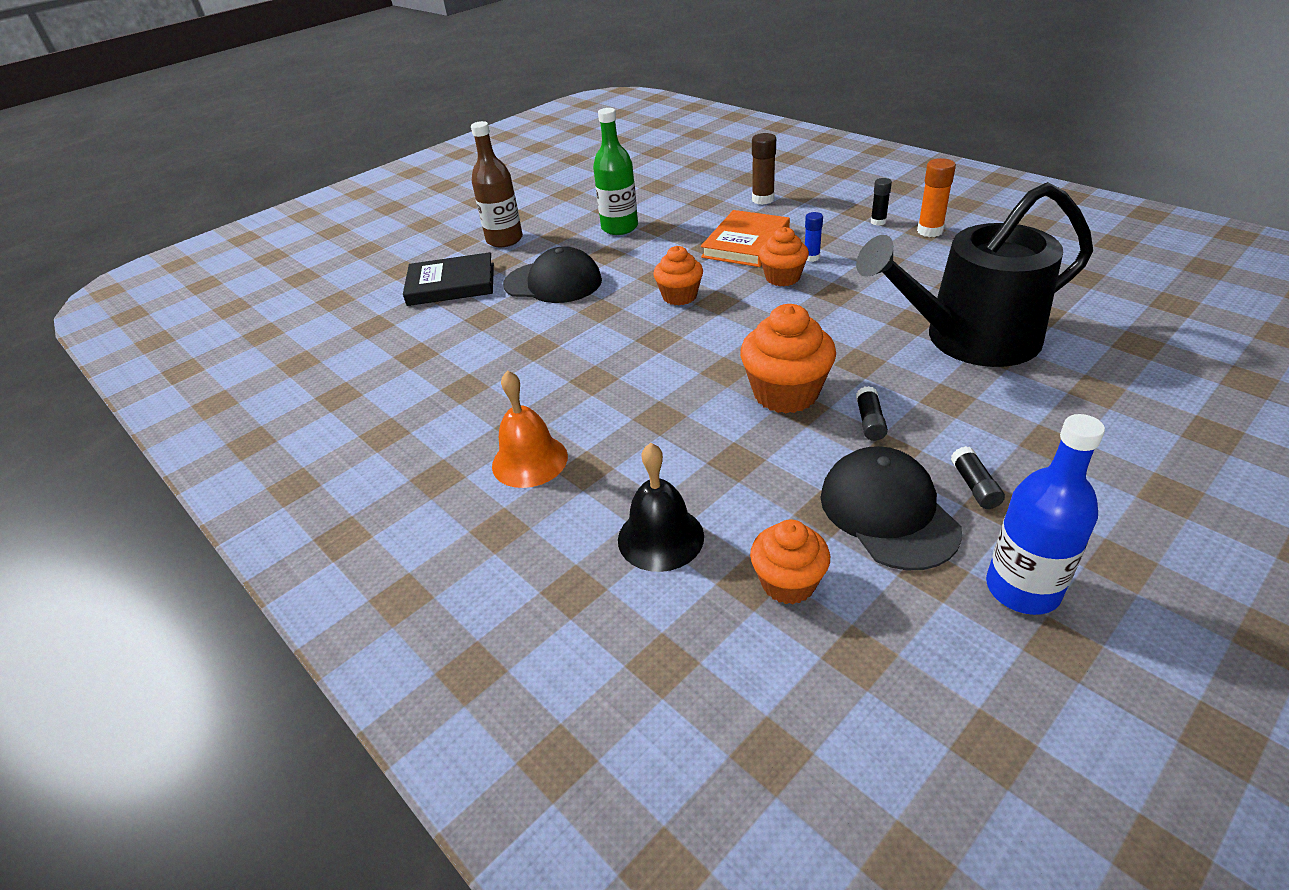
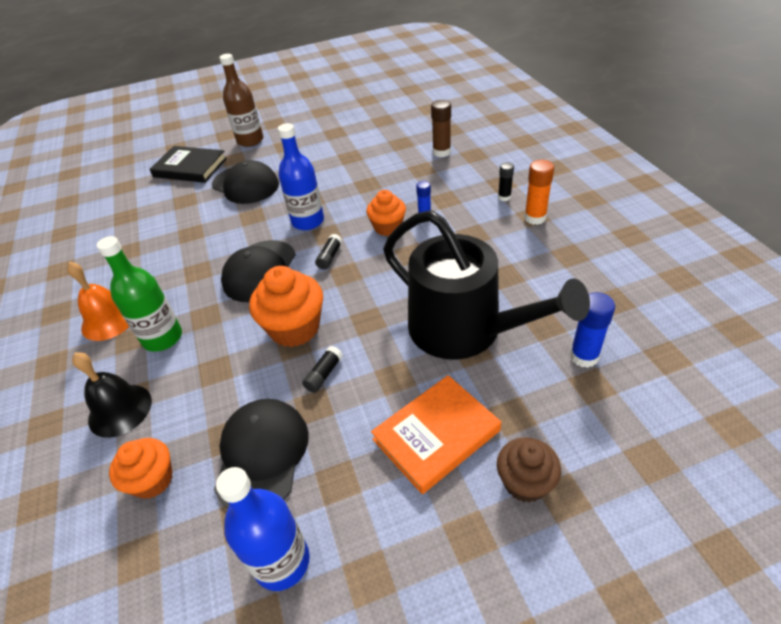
camera: 25 degrees right, 5 degrees up
green bottle [593,108,638,235] -> green bottle moved to [97,236,182,352]
orange cupcake [653,246,703,305] -> blue bottle [278,123,324,230]
orange book [701,210,790,267] -> orange book moved to [371,375,501,494]
black watering can [856,182,1093,367] -> black watering can turned 150 degrees counterclockwise [383,210,590,360]
black glue stick [951,446,1005,509] -> black glue stick moved to [315,234,342,270]
none -> black cap [221,240,296,302]
none -> brown cupcake [497,437,561,503]
none -> blue glue stick [570,292,615,368]

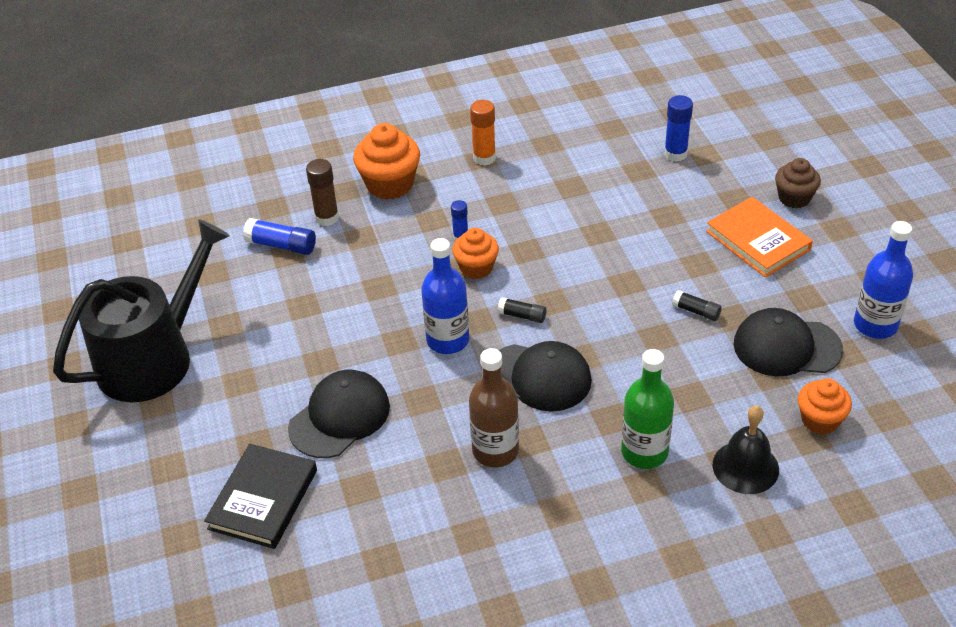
camera: 90 degrees left, 0 degrees up
orange bell [67,262,129,341] -> none
brown bottle [219,54,263,147] -> brown bottle moved to [469,348,519,467]
orange cupcake [249,266,323,347] -> orange cupcake moved to [353,123,420,200]
black watering can [383,210,590,360] -> black watering can moved to [53,219,230,402]
black glue stick [498,162,514,201] -> none
none -> blue glue stick [243,218,316,255]

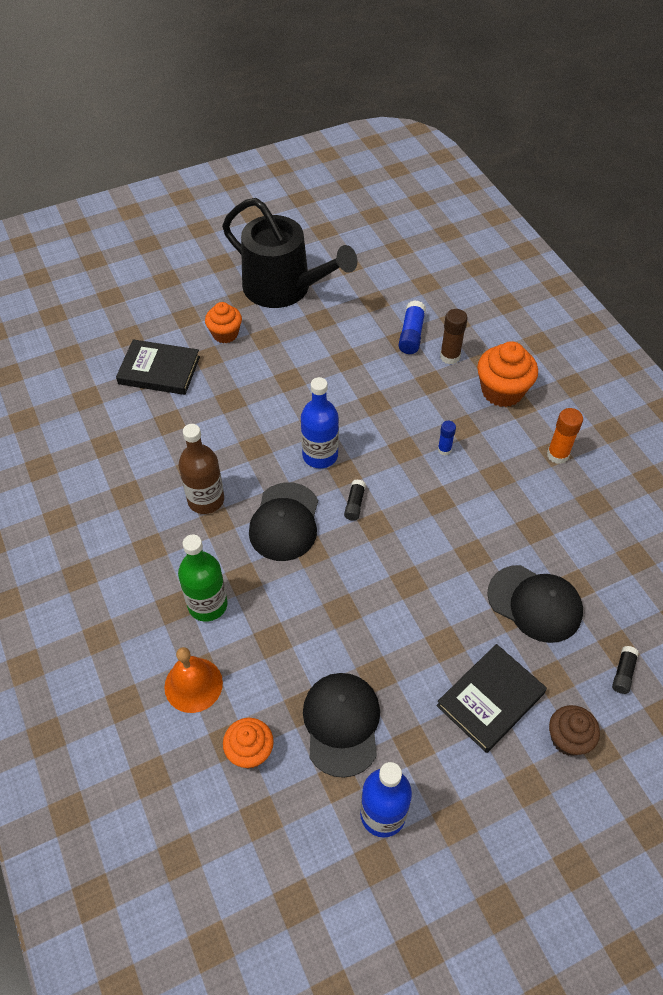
camera: 80 degrees right, 10 degrees up
black cap [288,370,390,458] -> black cap moved to [487,565,583,643]
orange cupcake [452,228,499,279] -> orange cupcake moved to [205,302,242,343]
blue glue stick [664,95,693,162] -> none
black glue stick [672,290,722,321] -> black glue stick moved to [612,646,639,694]
orange book [706,197,813,277] -> black book [437,644,547,753]
black bell [713,406,779,494] -> orange bell [164,647,223,713]

